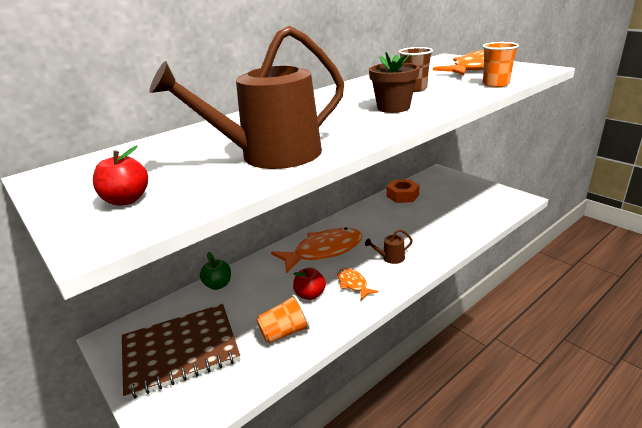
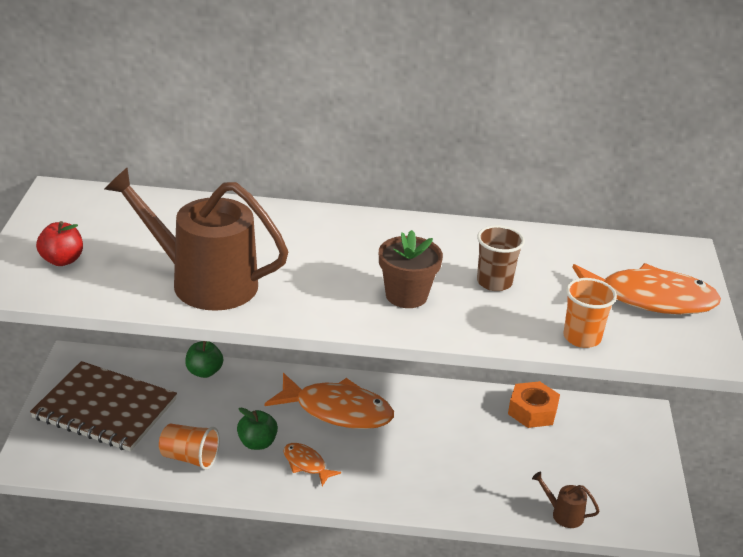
camera: 40 degrees right, 5 degrees up
red apple [293,268,326,300] -> green apple [237,407,278,450]
orange fish [337,268,378,300] -> orange fish turned 60 degrees counterclockwise [283,443,341,486]
brown watering can [365,229,413,264] -> brown watering can moved to [532,471,599,528]

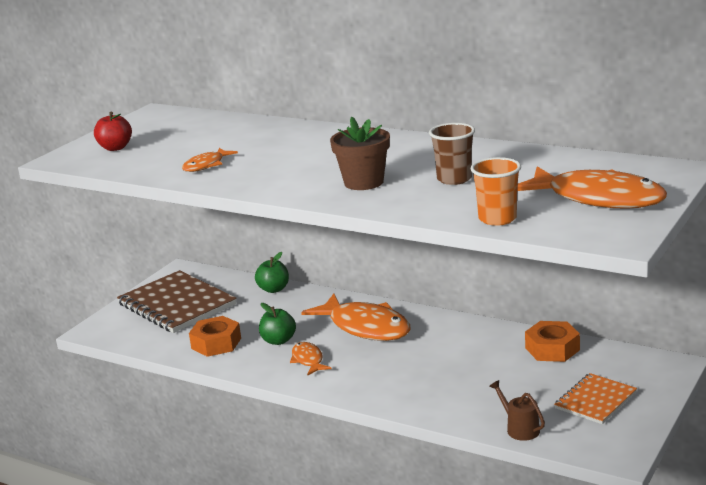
camera: 30 degrees right, 10 degrees down
brown watering can [105,167,288,311] -> orange fish [182,148,238,172]
orange cup [159,424,220,470] -> orange nut [189,316,241,357]
none -> orange notebook [554,373,637,424]

